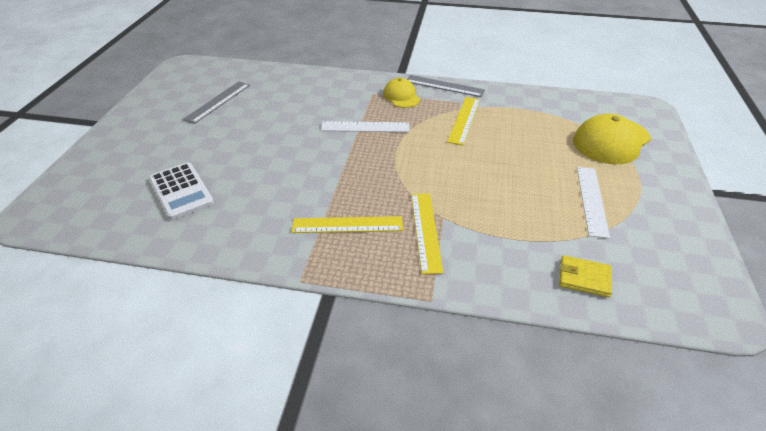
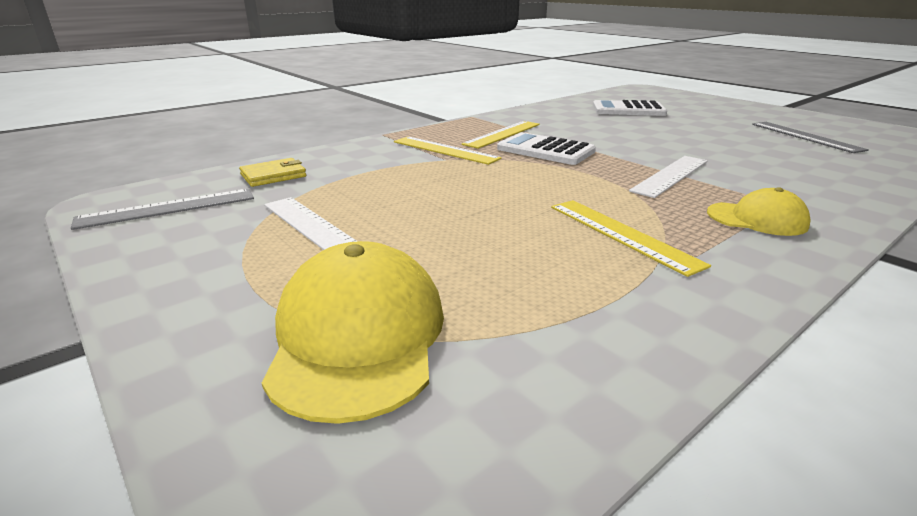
camera: 130 degrees right, 15 degrees down
grey ruler [407,75,485,97] -> grey ruler moved to [71,189,254,230]
none -> white calculator [497,132,596,165]

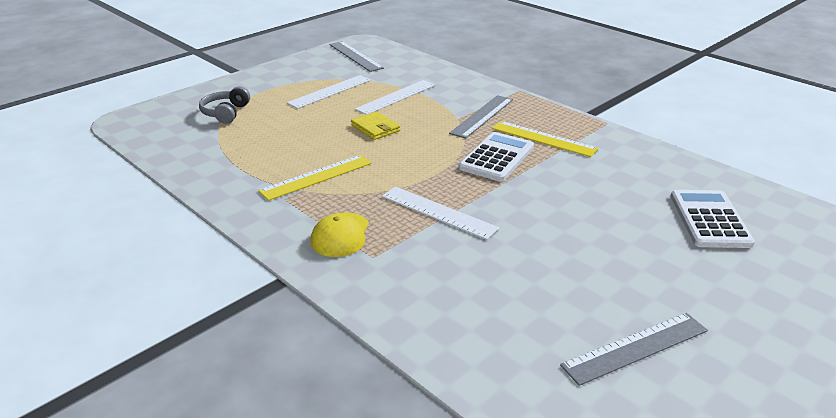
camera: 85 degrees right, 5 degrees up
yellow wallet [239,158,306,187] -> yellow wallet moved to [351,111,400,140]
yellow cap [262,241,444,424] -> grey headphones [199,86,250,124]
yellow ruler [394,137,502,165] -> grey ruler [449,95,513,139]
none -> white ruler [355,80,435,115]

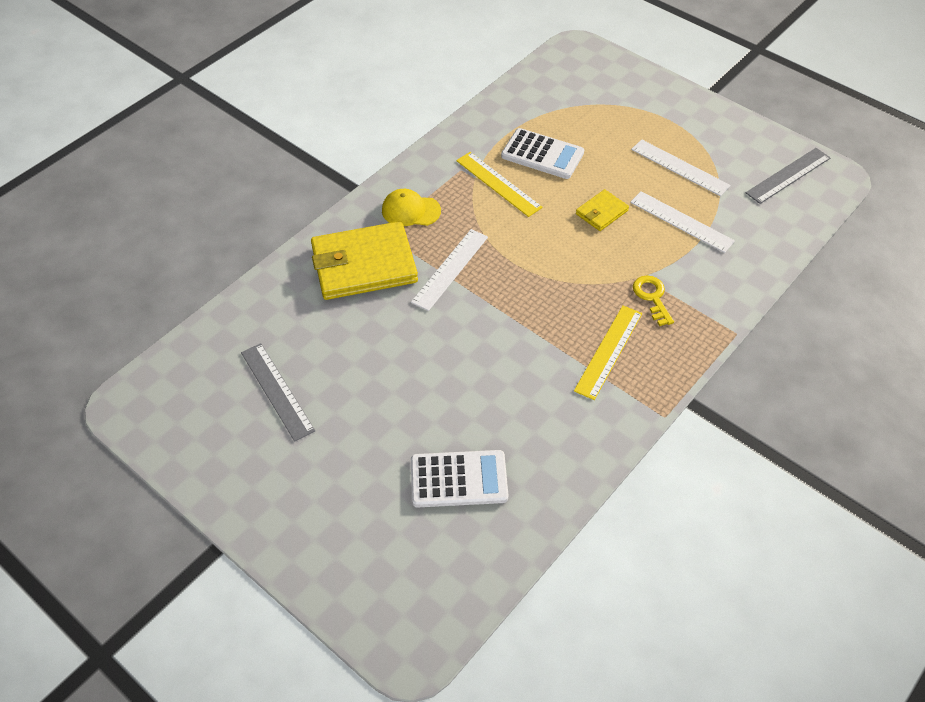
camera: 85 degrees right, 20 degrees up
grey headphones [199,86,250,124] -> none
grey ruler [449,95,513,139] -> yellow key [633,276,674,326]
white calculator [459,132,534,182] -> white calculator moved to [501,128,584,179]
none -> yellow wallet [311,221,418,300]

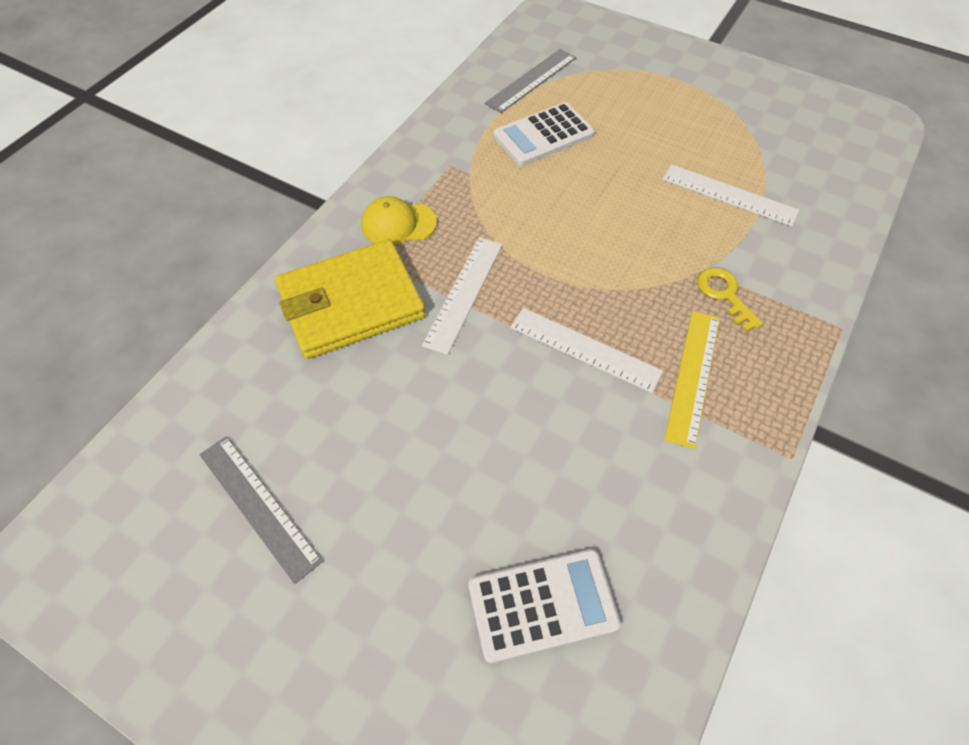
camera: 10 degrees left, 5 degrees up
yellow ruler [456,152,543,217] -> none
white calculator [501,128,584,179] -> white calculator turned 135 degrees clockwise [494,102,595,166]
yellow wallet [576,189,629,231] -> none
white ruler [631,139,731,196] -> white ruler moved to [510,308,663,393]
grey ruler [746,148,831,204] -> grey ruler moved to [485,49,576,113]

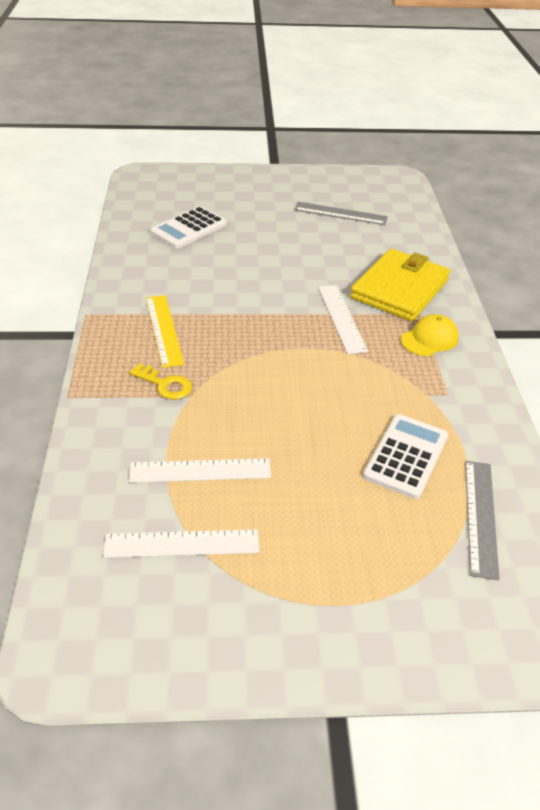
camera: 145 degrees right, 15 degrees down
white ruler [510,308,663,393] -> white ruler moved to [103,529,259,558]

